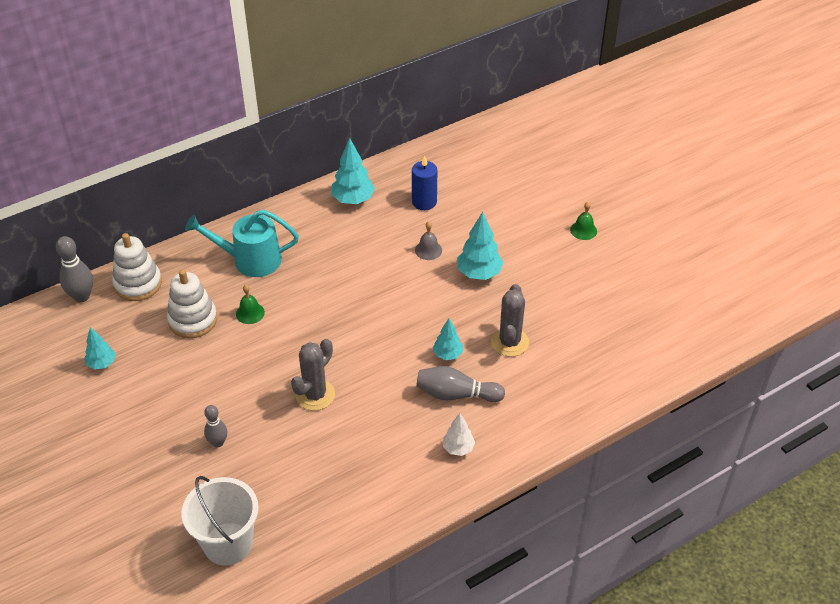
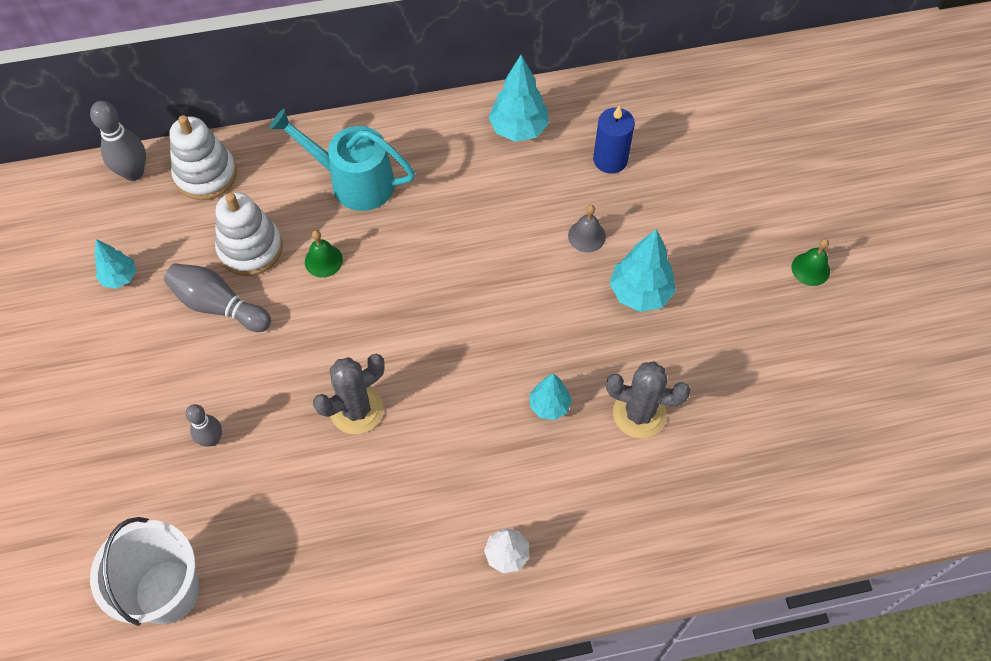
camera: 20 degrees right, 15 degrees up
grey bowling pin [416,366,505,402] -> grey bowling pin moved to [164,263,271,332]
grey cactus [491,284,529,357] -> grey cactus turned 75 degrees clockwise [606,361,691,438]

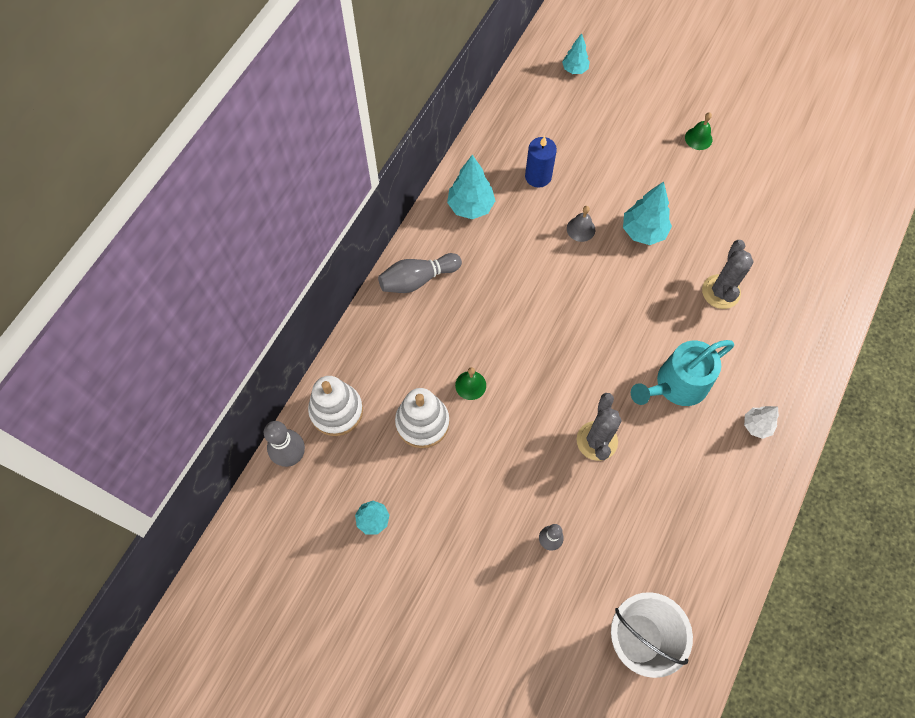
camera: 50 degrees left, 5 degrees up
grey bowling pin [164,263,271,332] -> grey bowling pin moved to [378,253,462,293]
turquoise watering can [270,109,415,211] -> turquoise watering can moved to [631,340,734,406]
turquoise tree [530,373,572,420] -> turquoise tree moved to [562,33,590,74]
grey cactus [606,361,691,438] -> grey cactus turned 45 degrees counterclockwise [702,240,754,309]

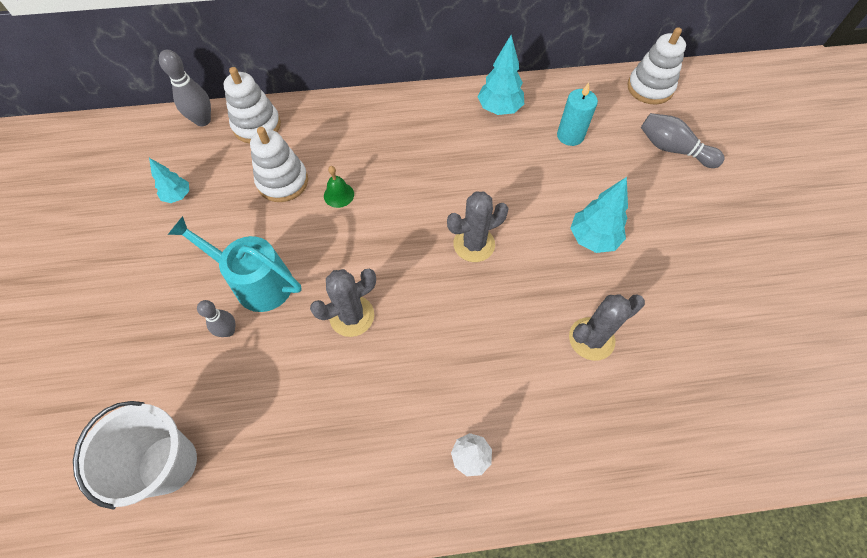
camera: 55 degrees right, 5 degrees down
grey bowling pin [378,253,462,293] -> grey bowling pin moved to [641,113,725,168]
blue candle [525,136,557,188] -> turquoise candle [557,83,598,146]
turquoise tree [562,33,590,74] -> none
grey bell [567,206,595,242] -> none
turquoise watering can [631,340,734,406] -> turquoise watering can moved to [168,216,302,312]
green bell [685,112,713,150] -> none
none -> grey cactus [447,191,509,262]
none -> white stacking toy [627,27,686,105]

